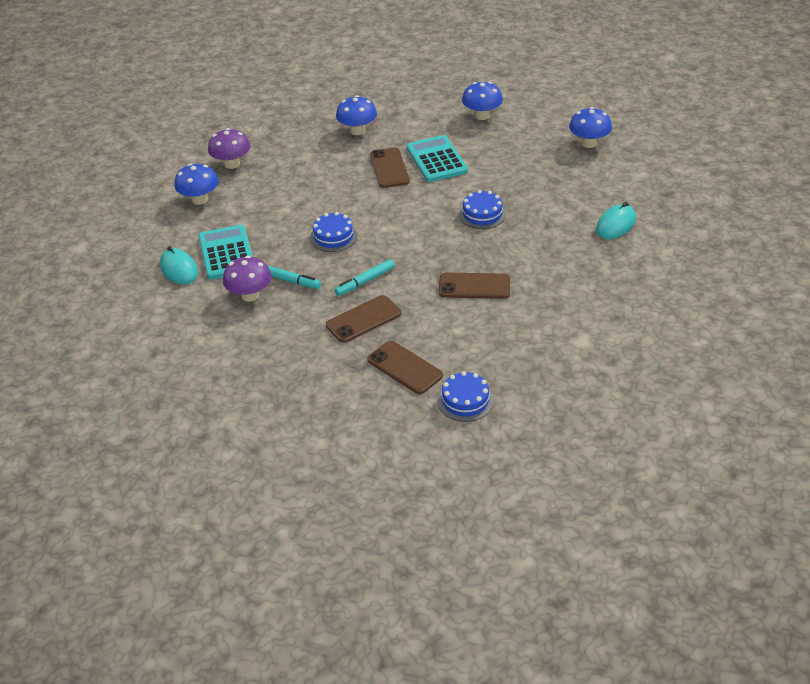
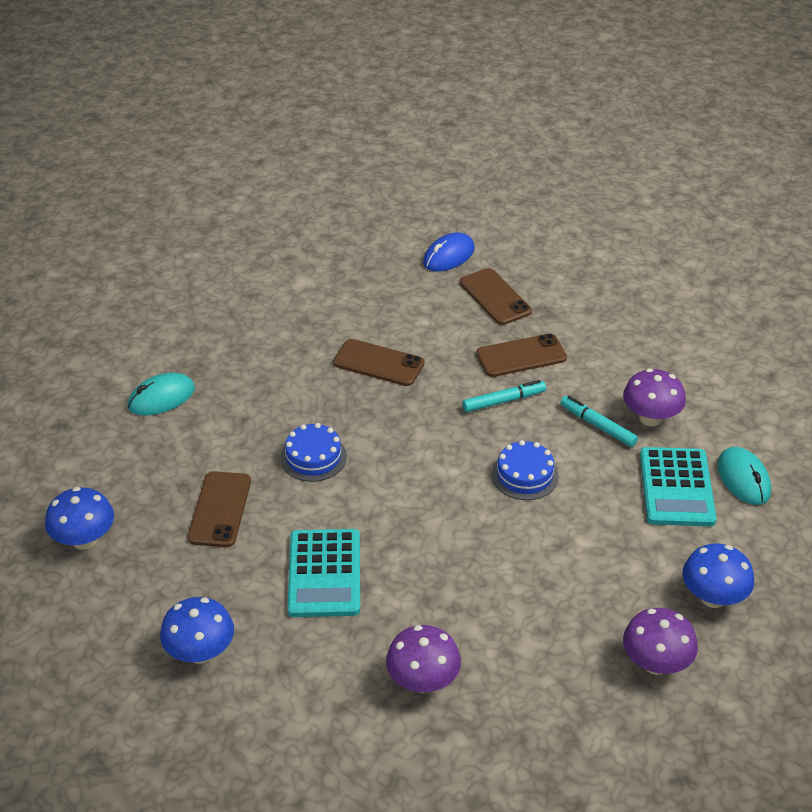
camera: 165 degrees left, 0 degrees up
blue mushroom [336,95,377,135] -> purple mushroom [386,625,461,693]
brown phone [370,148,410,188] -> brown phone moved to [188,471,251,547]
blue cake [437,371,494,422] -> blue mouse [423,232,475,272]

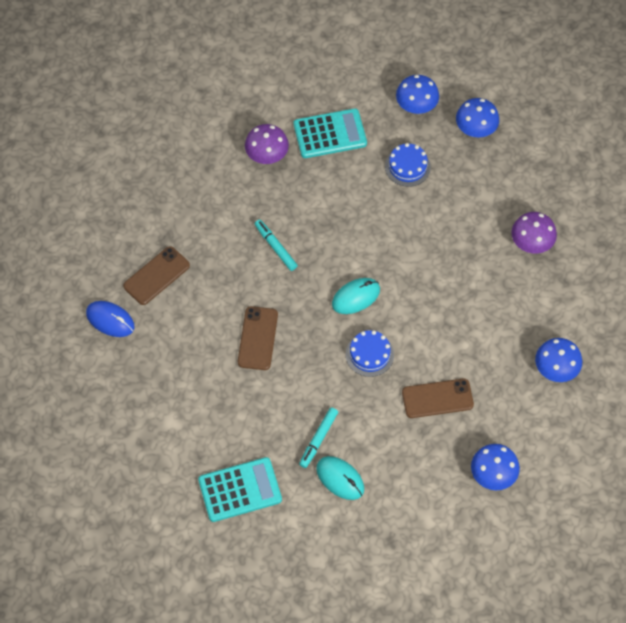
camera: 105 degrees left, 20 degrees up
turquoise calculator [287,529,360,617] -> turquoise calculator moved to [198,457,282,522]
brown phone [476,333,567,377] -> none
blue cake [491,440,559,500] -> blue cake moved to [385,143,431,187]
turquoise marker [560,396,638,447] -> turquoise marker moved to [299,407,338,468]
purple mushroom [623,608,698,675] -> blue mushroom [456,98,499,137]
turquoise mouse [718,447,771,505] -> turquoise mouse moved to [332,278,380,314]

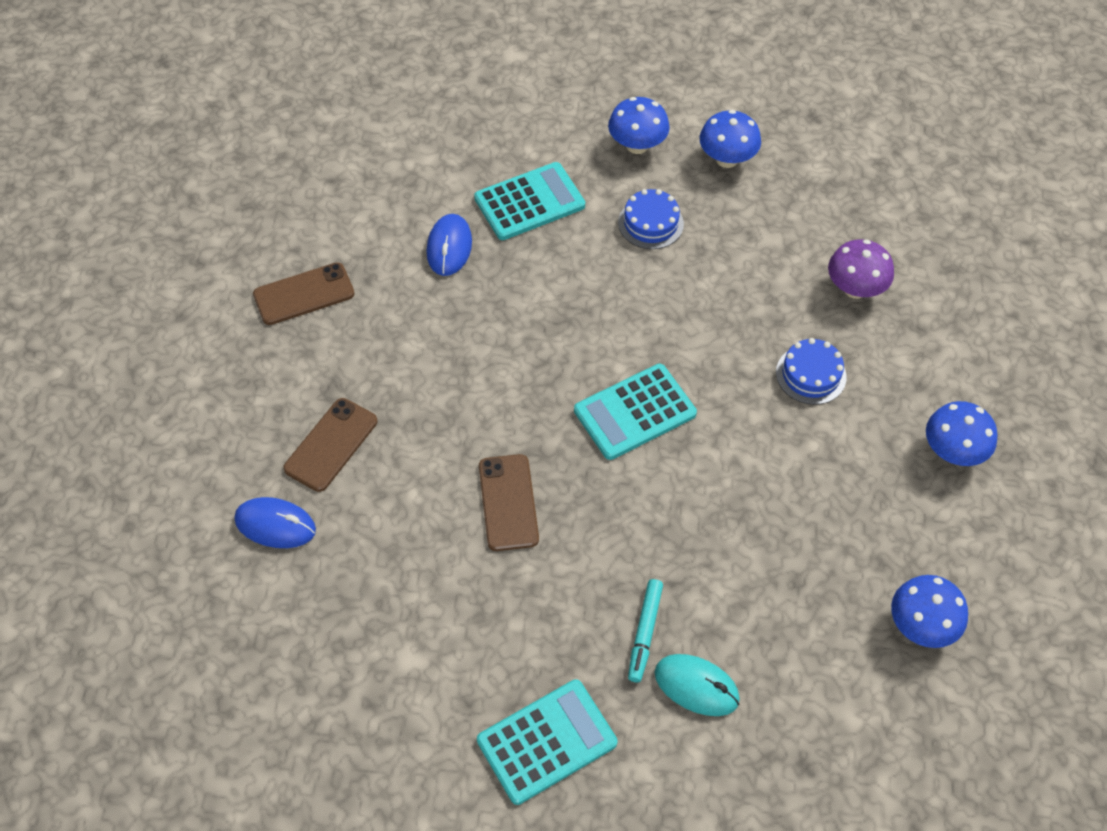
camera: 15 degrees left, 5 degrees down
purple mushroom [245,124,289,164] -> blue mouse [426,214,472,276]
turquoise marker [255,220,298,271] -> none
turquoise mouse [332,278,380,314] -> turquoise calculator [574,364,697,460]
blue cake [346,330,394,377] -> blue cake moved to [776,338,847,405]
brown phone [402,379,474,418] -> brown phone moved to [253,262,354,325]

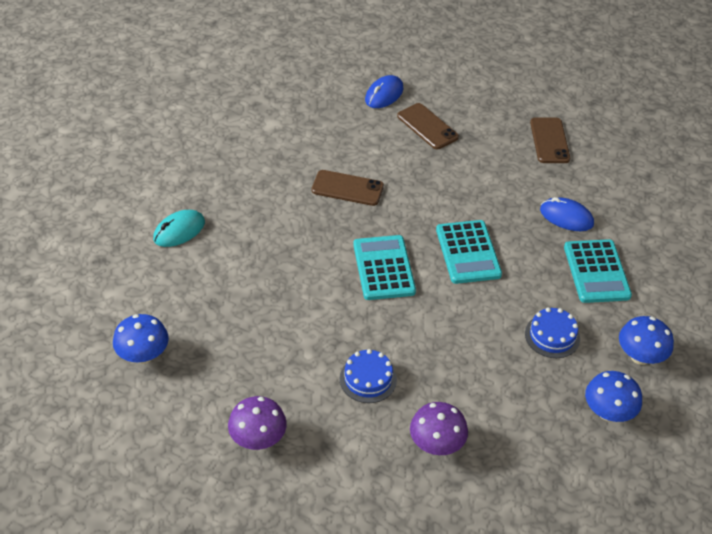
camera: 110 degrees right, 10 degrees down
turquoise calculator [477,679,617,805] -> turquoise calculator moved to [436,220,502,284]
turquoise marker [628,579,663,682] -> none
blue mushroom [926,401,998,466] -> purple mushroom [228,396,287,450]

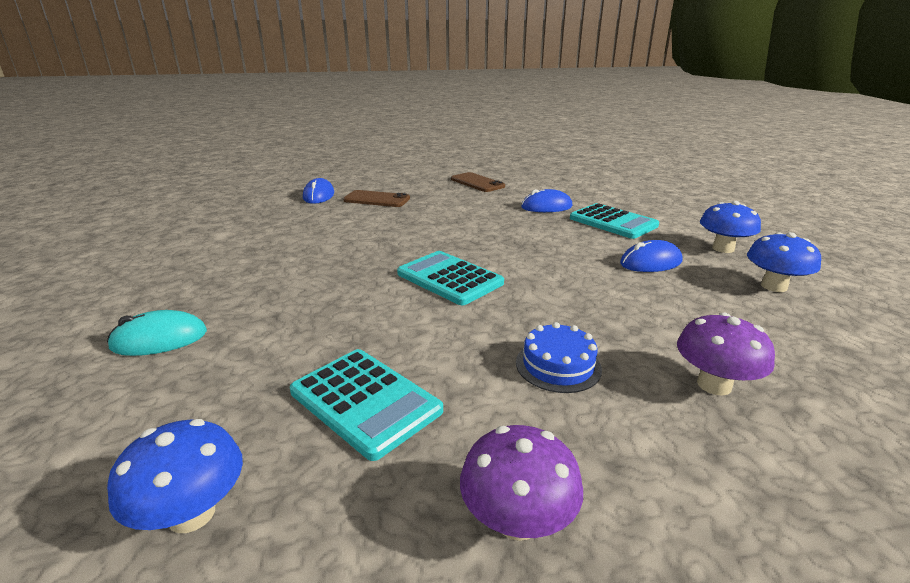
camera: 35 degrees left, 20 degrees down
turquoise mouse [153,210,205,247] -> turquoise mouse turned 60 degrees clockwise [107,310,207,356]
brown phone [312,170,384,206] -> none
turquoise calculator [436,220,502,284] -> turquoise calculator moved to [290,349,443,461]
blue cake [525,307,580,358] -> blue mouse [620,240,682,272]

